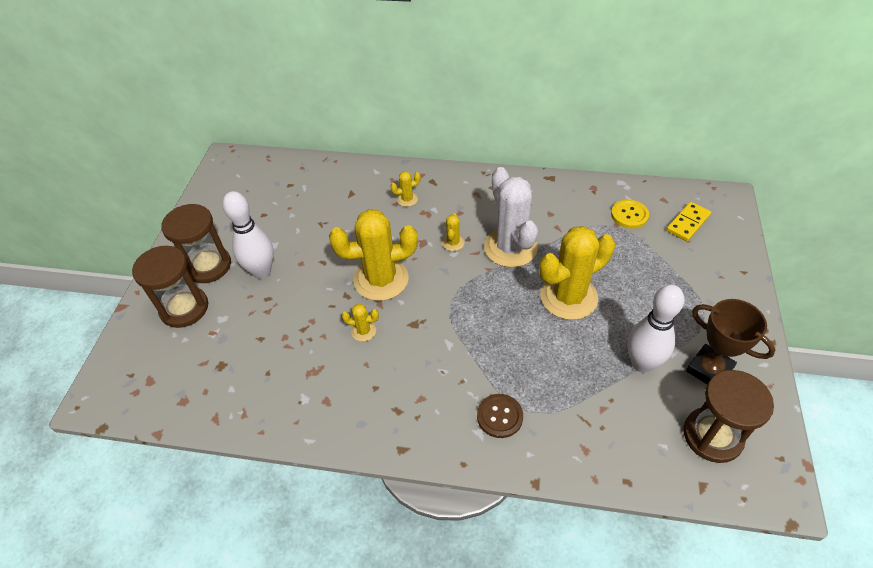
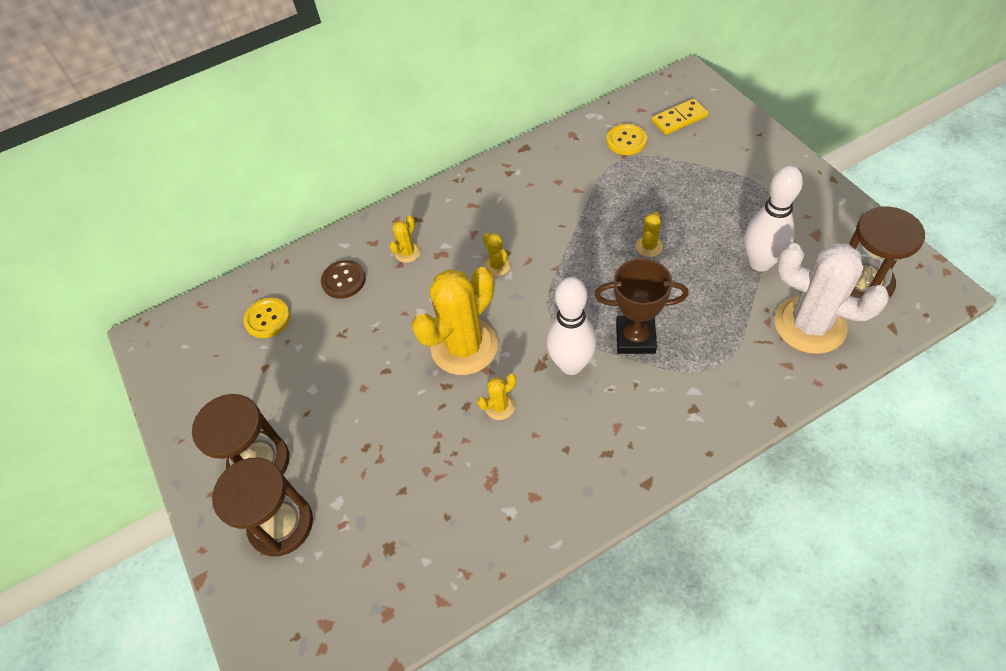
camera: 35 degrees left, 5 degrees up
white bowling pin [223,191,274,279] -> white bowling pin moved to [546,277,597,375]
brown button [477,394,523,438] -> brown button moved to [321,260,366,299]
white cactus [484,167,538,267] -> white cactus moved to [775,243,889,354]
yellow cactus [539,226,615,320] -> yellow cactus [636,212,663,257], size x0.43
yellow domino [666,202,711,241] -> yellow domino turned 60 degrees clockwise [652,98,709,135]
brown trophy [686,299,775,384] -> brown trophy moved to [594,258,689,354]
none -> yellow button [244,298,290,338]

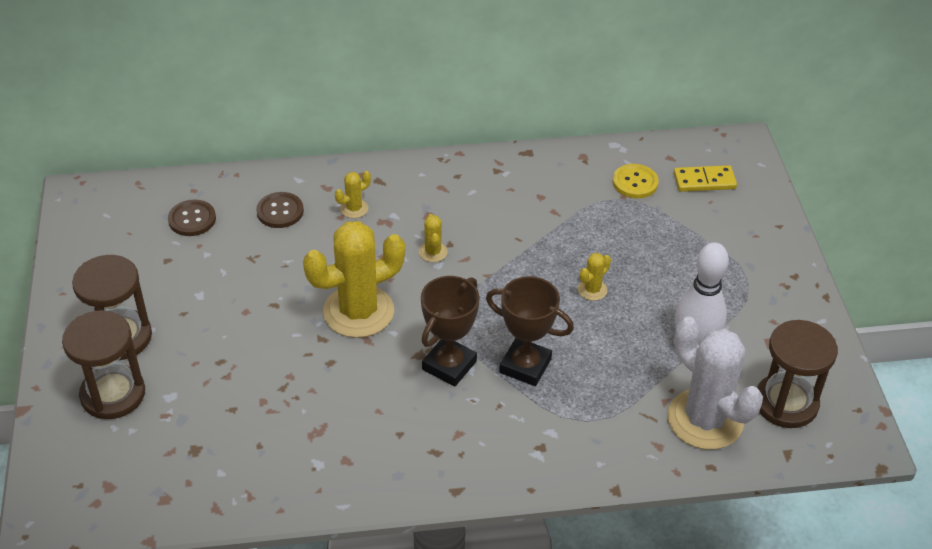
camera: 15 degrees right, 10 degrees down
yellow button [244,298,290,338] -> brown button [168,199,216,236]
yellow cactus [477,373,516,420] -> none
white bowling pin [546,277,597,375] -> brown trophy [421,276,479,387]

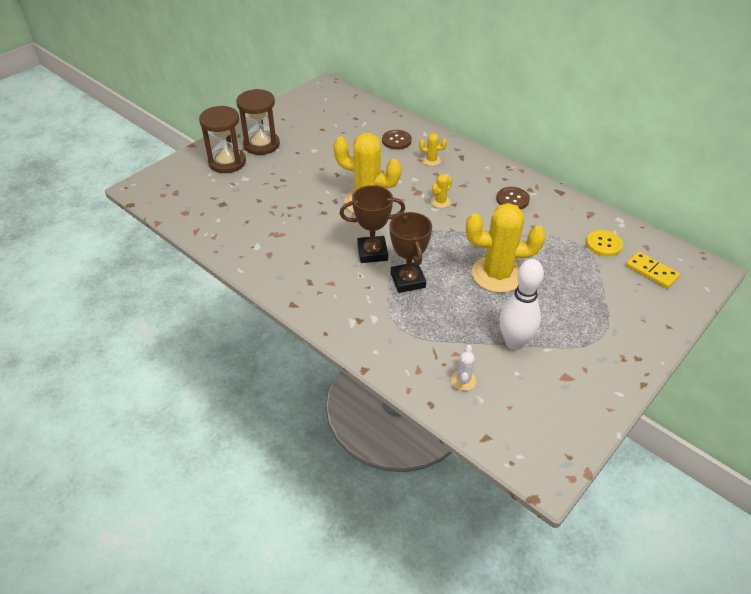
camera: 50 degrees right, 0 degrees up
brown button [168,199,216,236] -> brown button moved to [496,187,530,210]
yellow cactus [578,253,611,301] -> yellow cactus [466,203,546,293], size x2.35
white cactus [667,317,763,450] -> white cactus [451,345,476,391], size x0.43
brown hourglass [757,320,838,428] -> none

